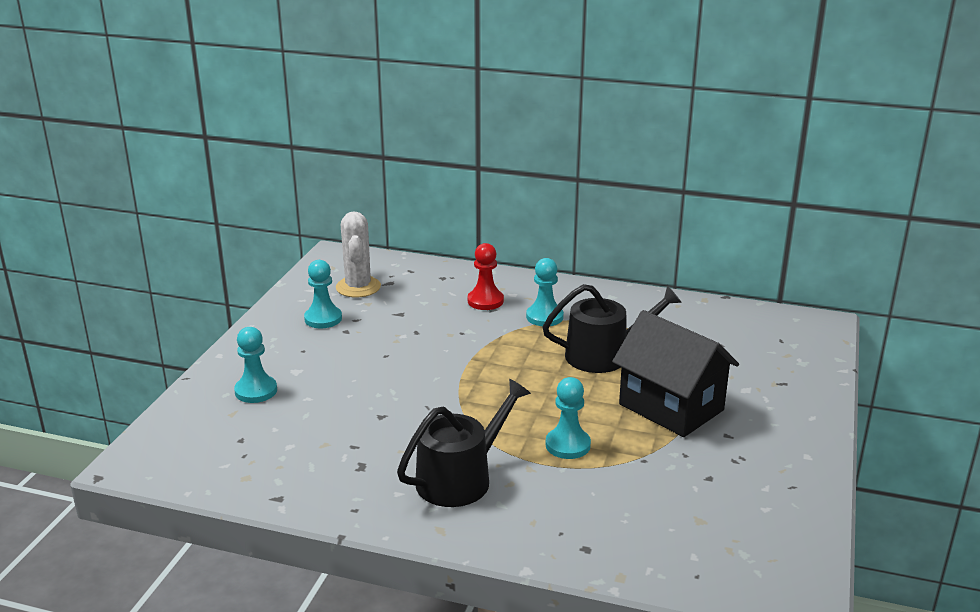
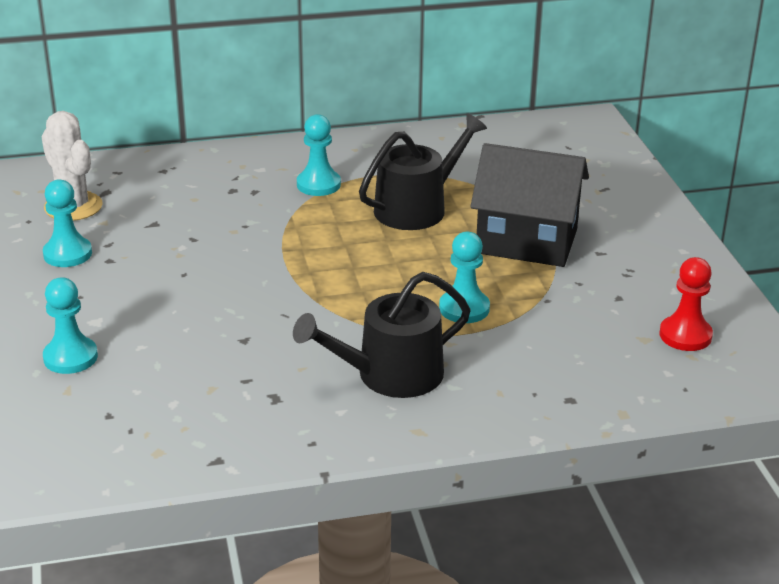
camera: 30 degrees left, 5 degrees up
black watering can [397,379,531,507] -> black watering can turned 135 degrees counterclockwise [293,272,471,398]
red pawn [468,243,504,310] -> red pawn moved to [660,257,713,351]

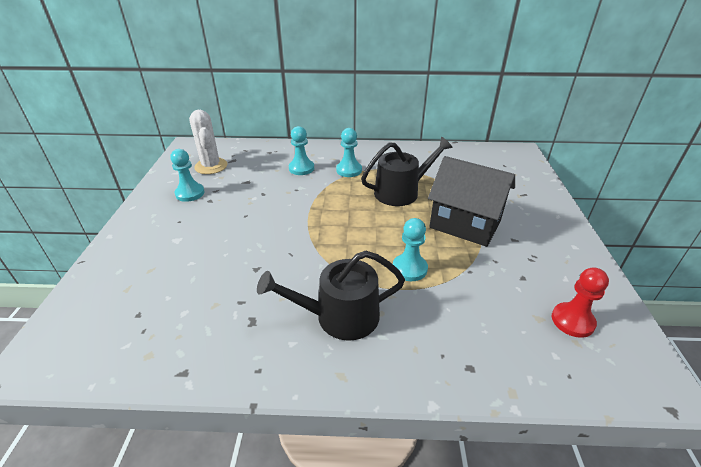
camera: 15 degrees right, 5 degrees up
turquoise pawn [43,277,98,374] -> turquoise pawn moved to [289,126,314,175]

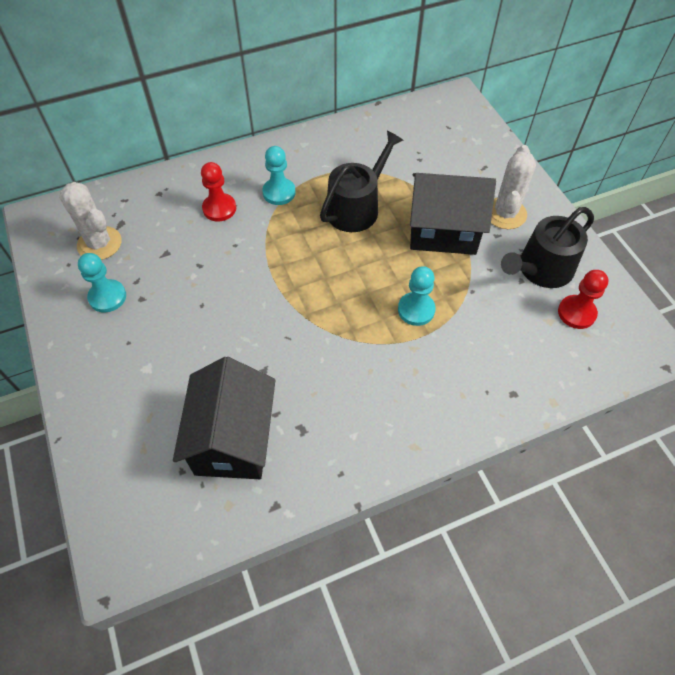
camera: 25 degrees left, 20 degrees up
black watering can [257,250,405,341] -> black watering can moved to [501,207,594,288]
turquoise pawn [289,126,314,175] -> red pawn [201,162,236,222]
none -> black house [173,357,276,479]
none -> white cactus [491,145,536,229]

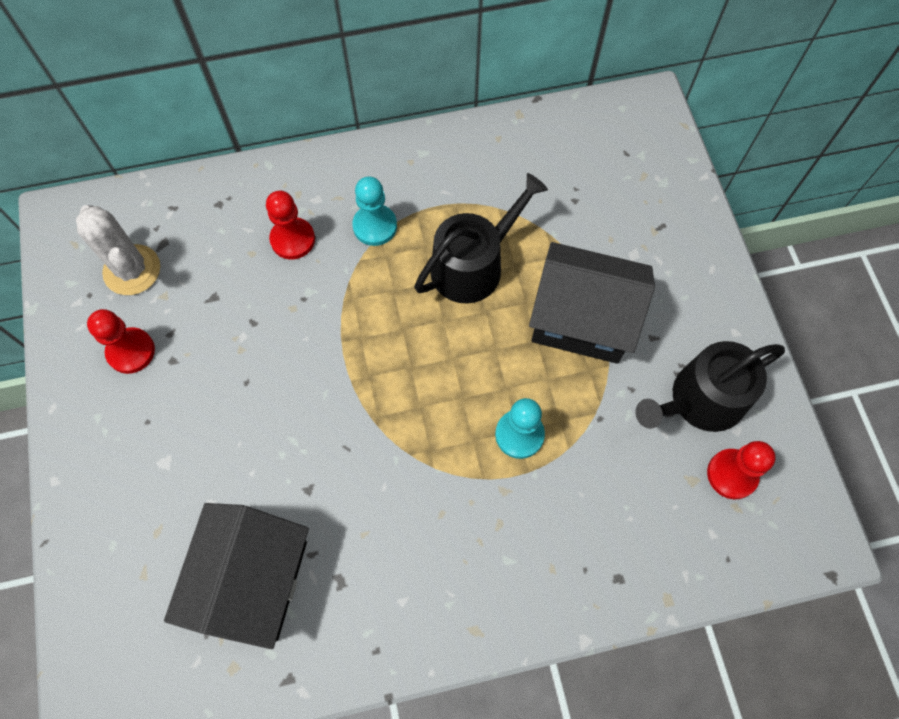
camera: 10 degrees right, 10 degrees up
turquoise pawn [78,253,126,312] -> red pawn [87,309,155,374]
white cactus [491,145,536,229] -> none

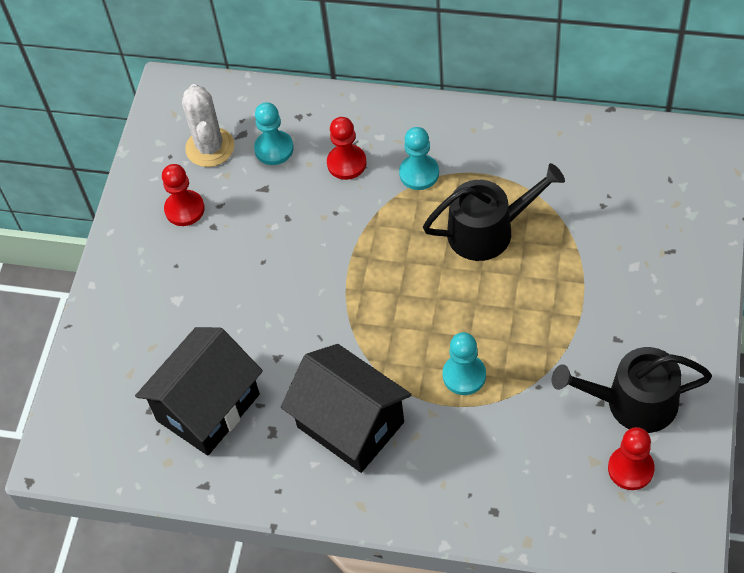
camera: 30 degrees right, 10 degrees down
black house [529,242,655,364] -> black house moved to [281,344,411,473]
none -> turquoise pawn [254,102,294,165]

